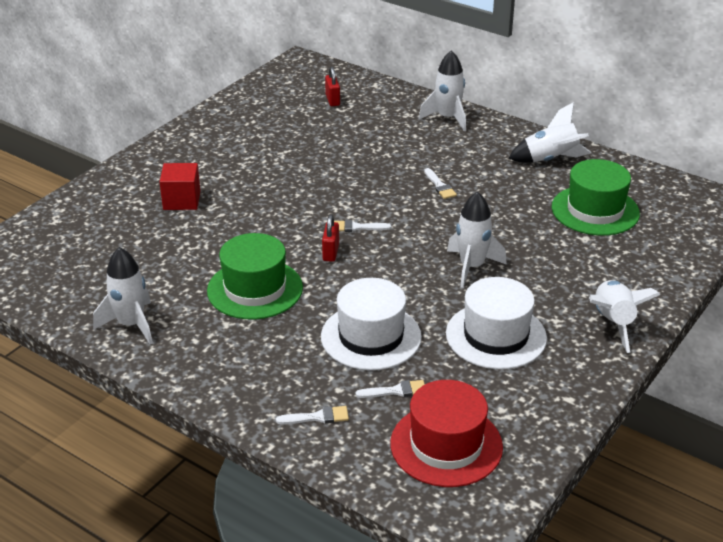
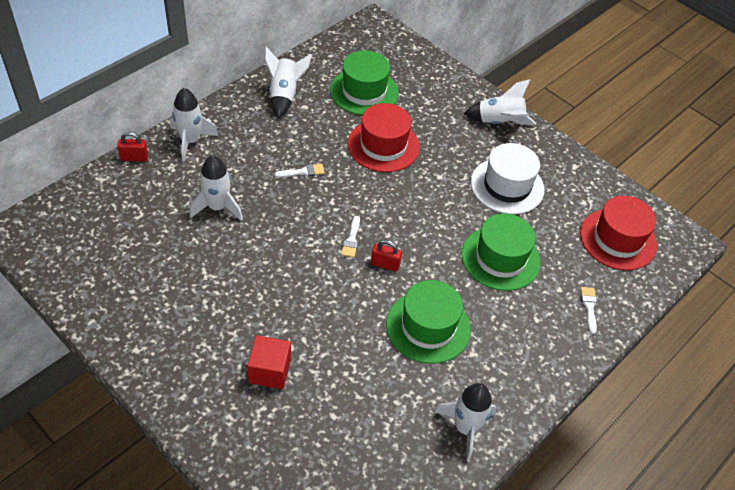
camera: 85 degrees left, 15 degrees up
white hat [321,278,422,370] -> green hat [461,214,540,291]
red padlock [325,67,340,106] -> red padlock moved to [117,132,148,161]
white brush [356,380,425,398] -> none
white rocket [447,191,507,288] -> white rocket moved to [190,155,243,221]
none -> red hat [348,103,420,172]

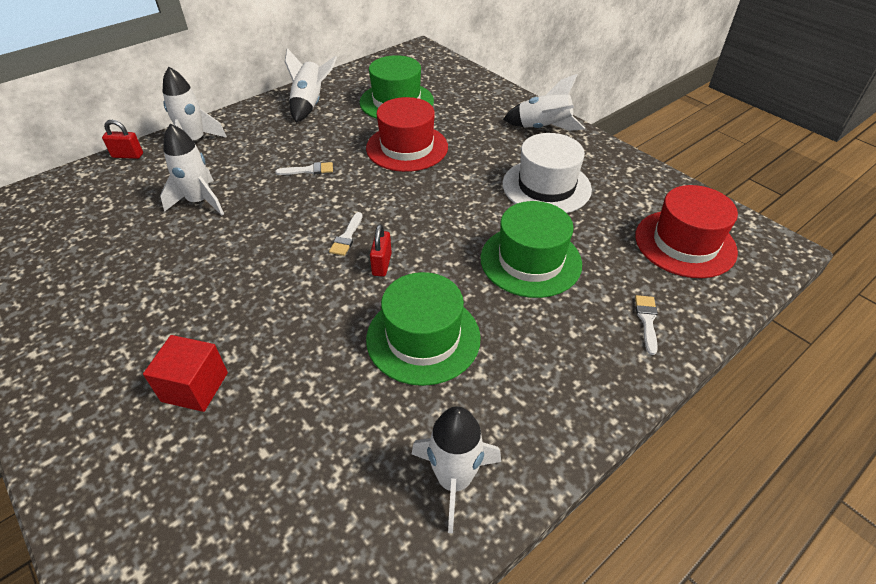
camera: 10 degrees right, 5 degrees down
red padlock [371,240,402,272] -> red padlock turned 75 degrees clockwise [370,224,392,277]

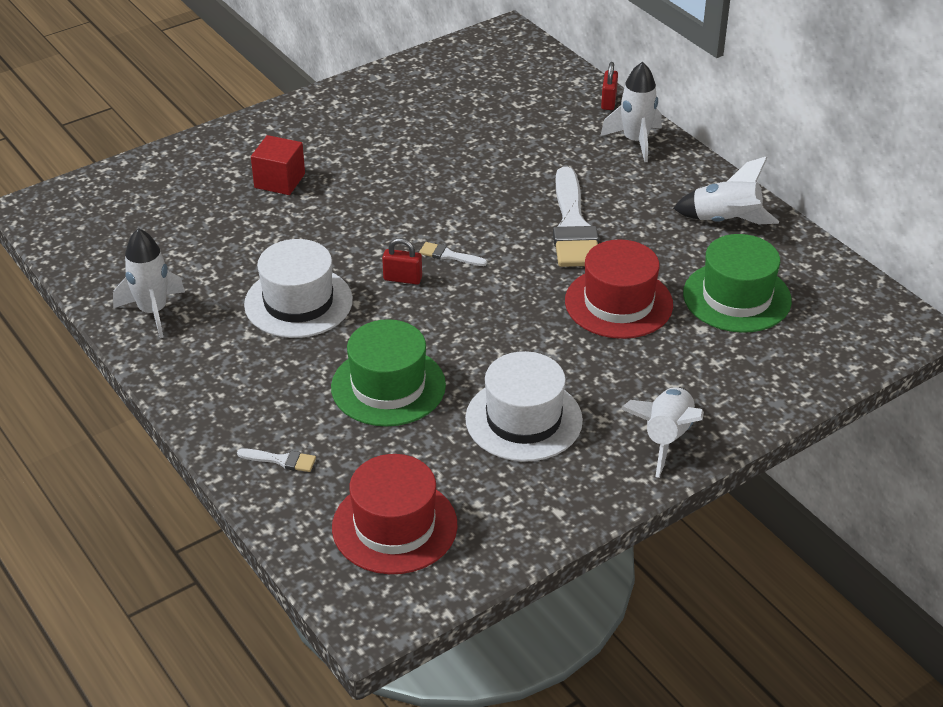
camera: 95 degrees right, 5 degrees down
white rocket [160,123,224,215] -> none
white brush [275,162,333,175] -> white brush [553,166,598,267], size x2.35
green hat [366,272,481,386] -> white hat [244,239,353,338]

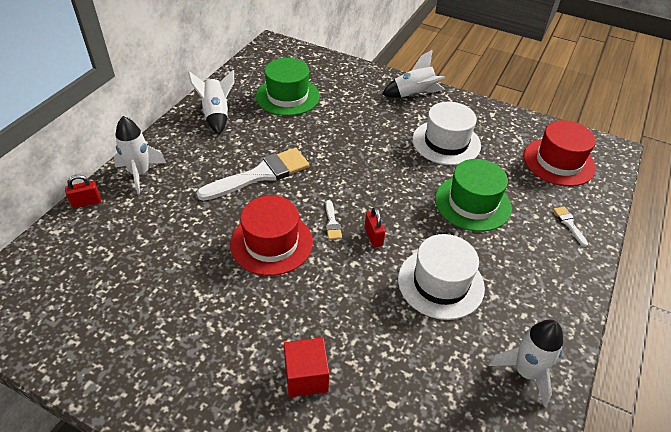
camera: 120 degrees left, 5 degrees up
red hat [565,239,673,339] -> red hat moved to [230,196,313,276]

